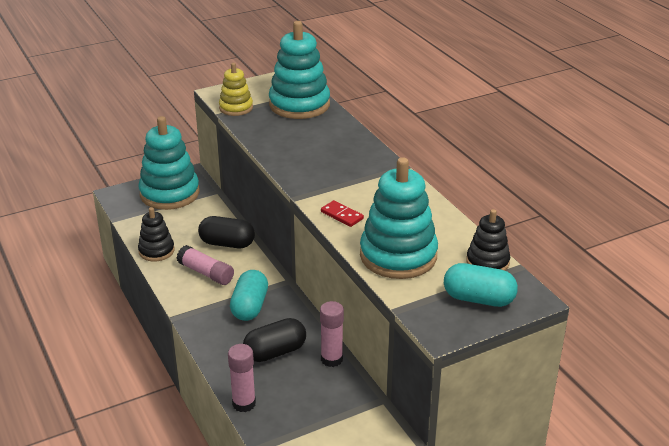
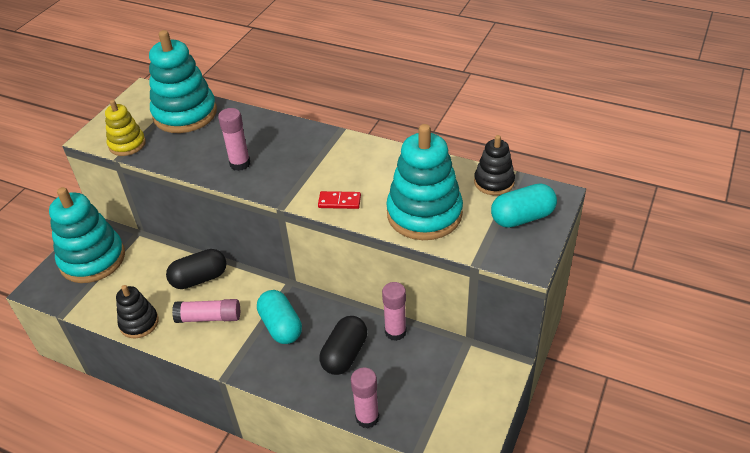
camera: 35 degrees left, 10 degrees up
none -> pink glue stick [218,108,250,171]

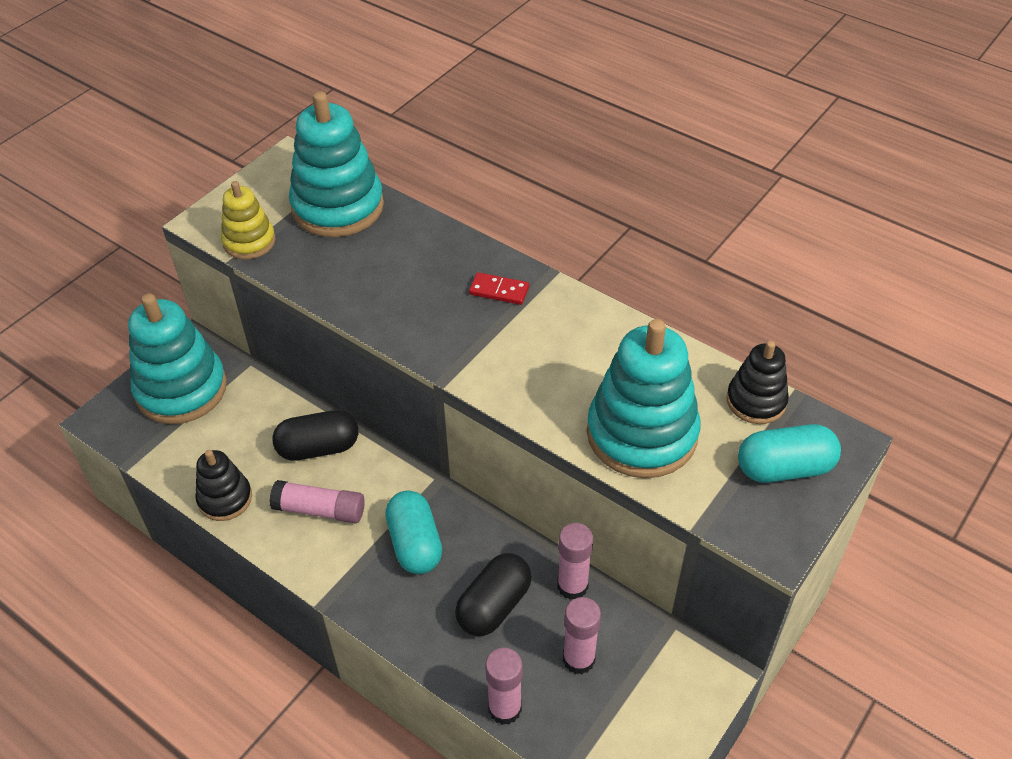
camera: 10 degrees right, 5 degrees up
pink glue stick [218,108,250,171] -> pink glue stick moved to [563,597,601,675]
red domino [318,191,361,209] -> red domino moved to [469,272,529,305]

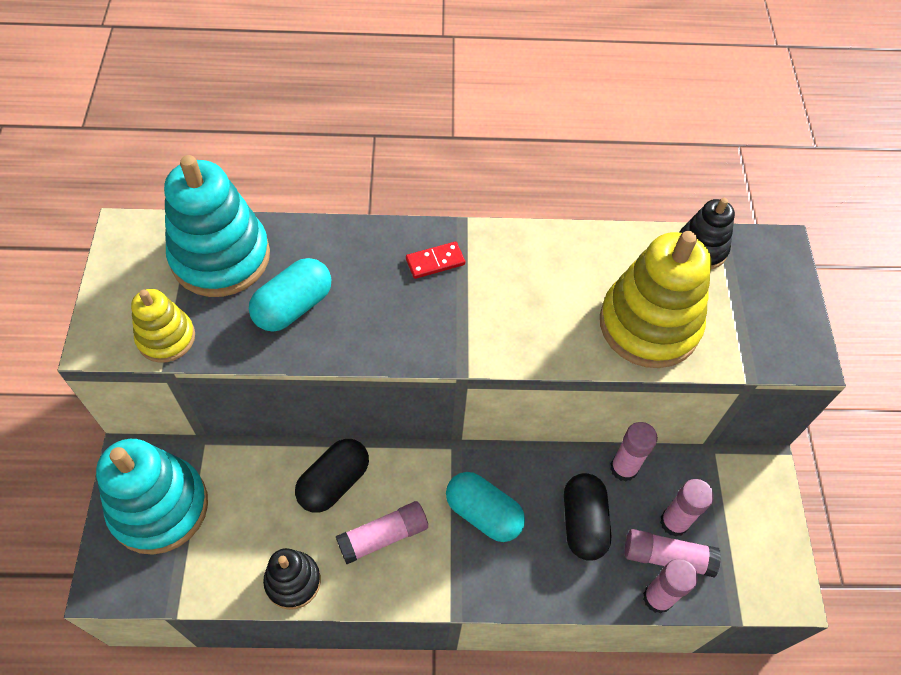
camera: 40 degrees left, 10 degrees up
turquoise stacking toy [587,319,700,478] -> yellow stacking toy [600,231,711,368]
turquoise capsule [738,424,841,483] -> turquoise capsule moved to [249,258,331,332]
none -> pink glue stick [625,529,721,578]

